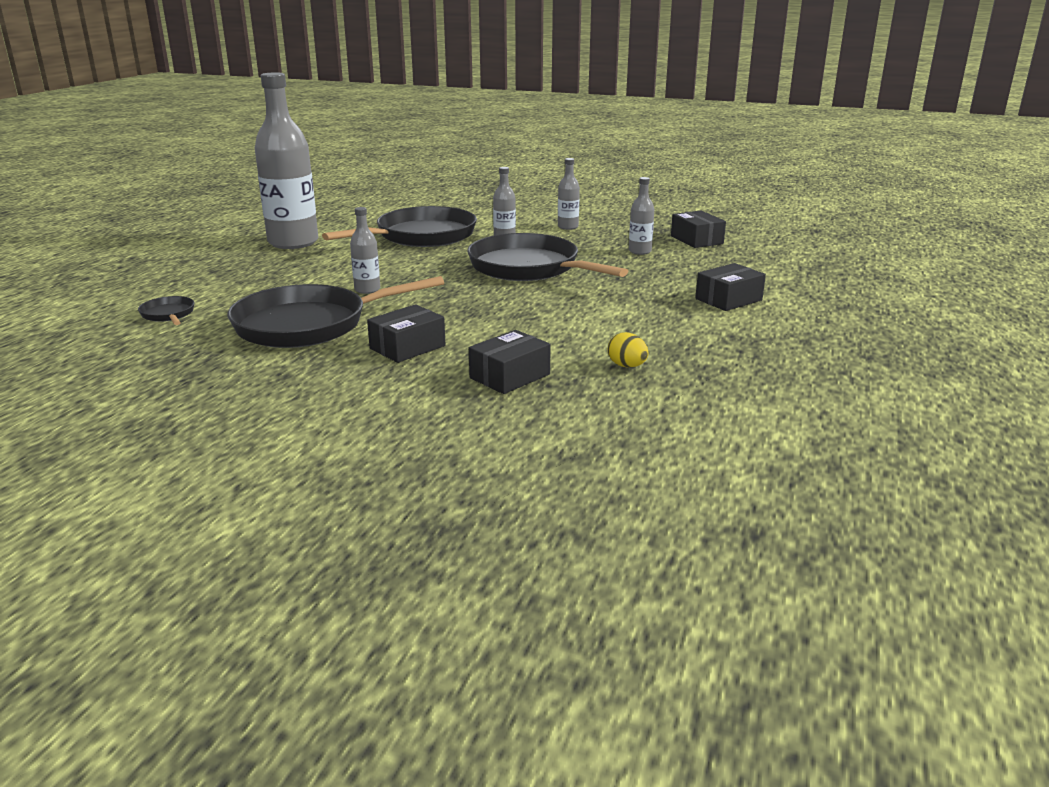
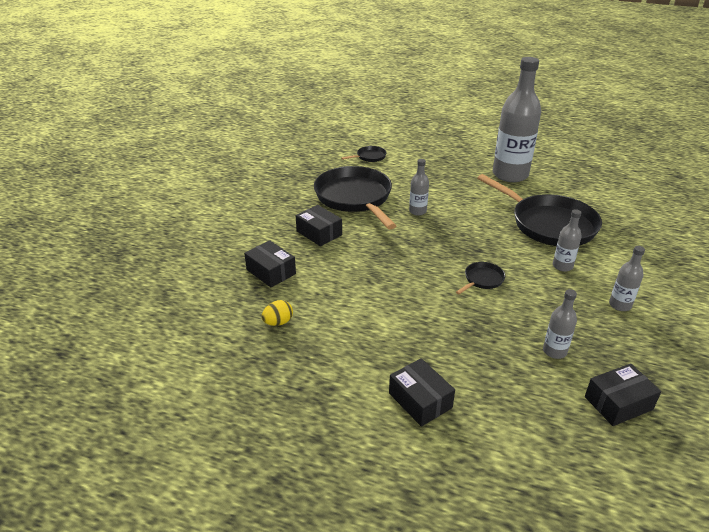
camera: 90 degrees right, 10 degrees up
black pan [467,233,628,281] -> black pan [456,262,505,294], size x0.42

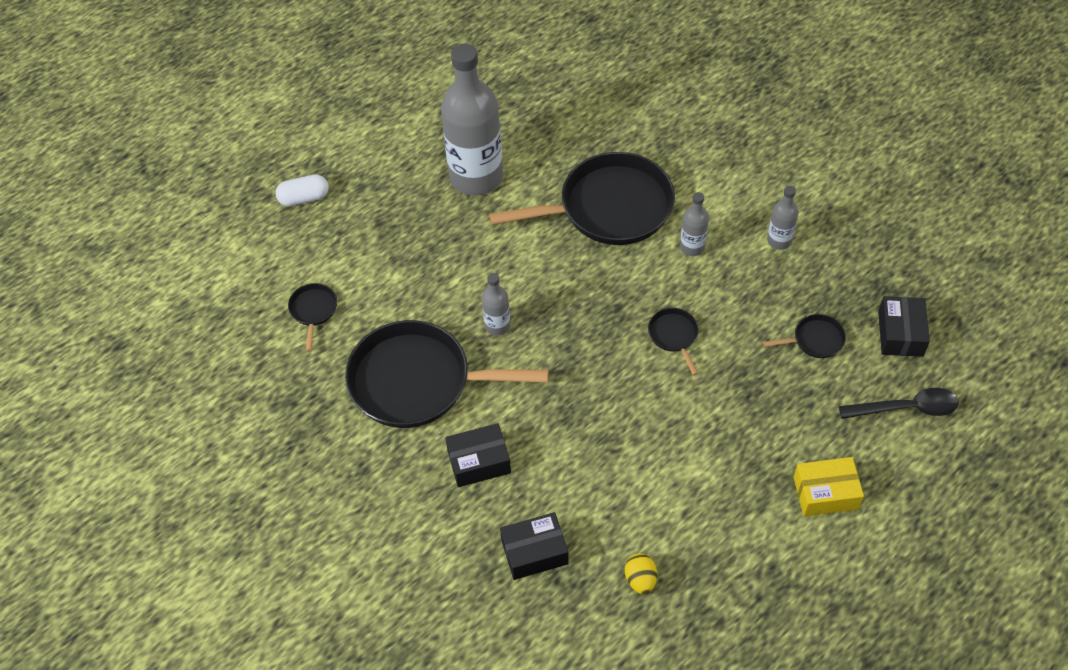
camera: 60 degrees left, 20 degrees up
black box [389,358,455,427] -> yellow box [793,457,864,517]
grey bottle [543,289,577,359] -> black pan [763,314,846,358]
none -> white capsule [275,174,329,206]
none -> black spoon [839,388,959,419]

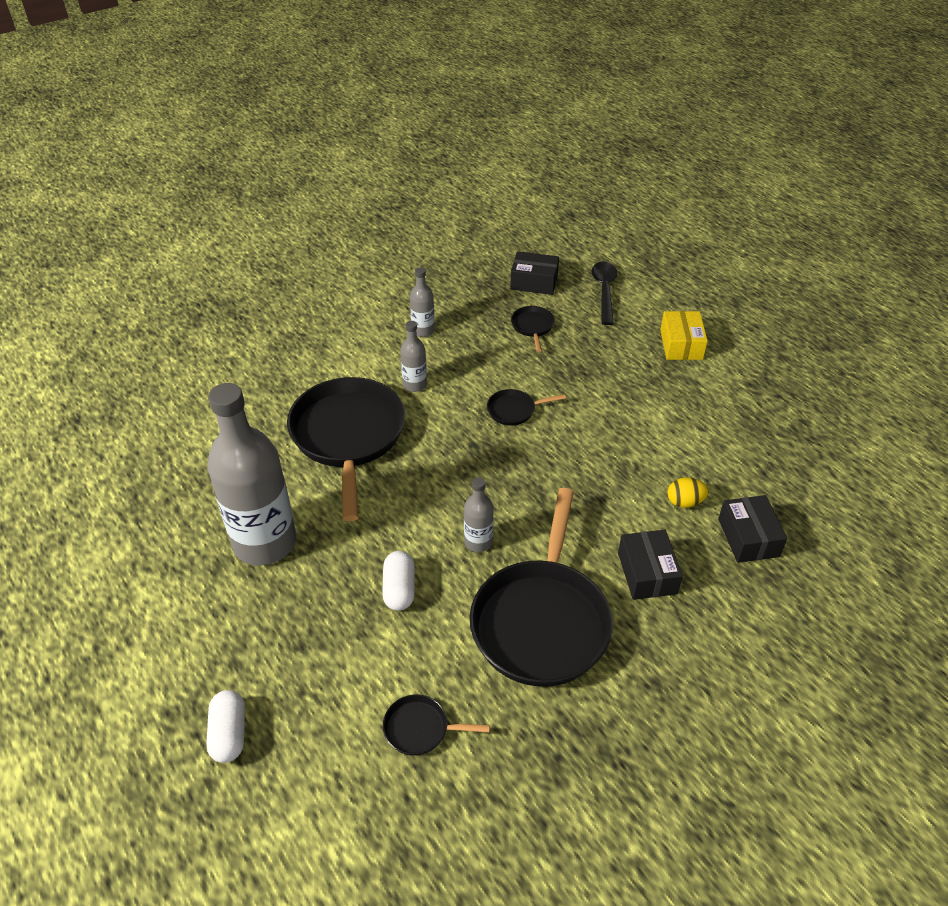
camera: 85 degrees left, 10 degrees down
yellow egg [625,553,657,594] -> yellow egg moved to [668,477,708,508]
none -> white capsule [382,551,415,611]

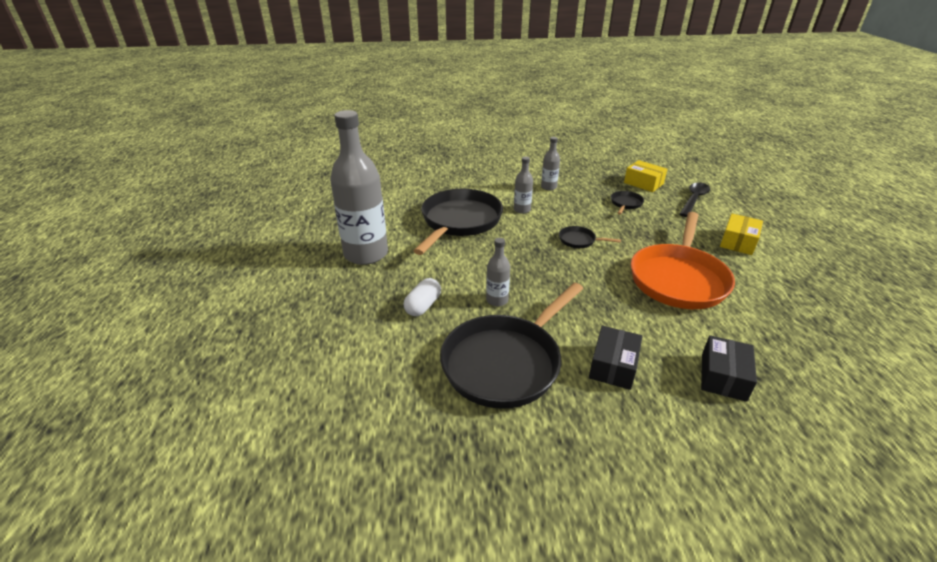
camera: 30 degrees right, 10 degrees down
white capsule [206,690,245,763] -> none
black pan [383,694,490,756] -> none
black box [510,251,559,295] -> yellow box [624,160,667,192]
yellow egg [668,477,708,508] -> none
none -> orange pan [631,212,735,309]

